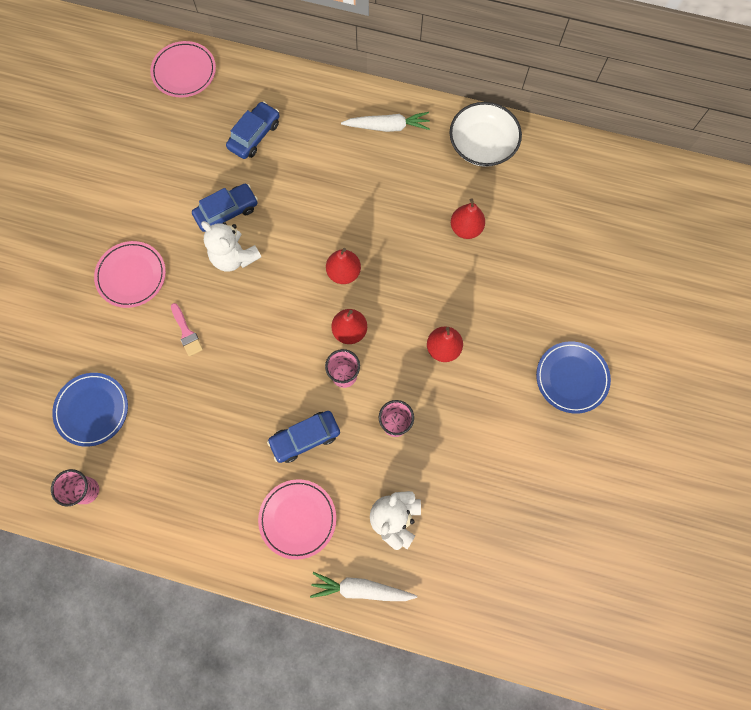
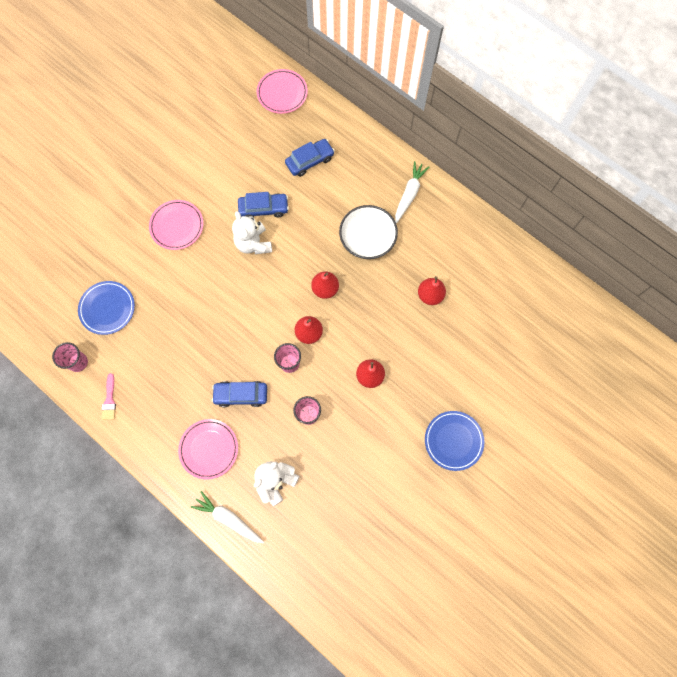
camera: 25 degrees right, 0 degrees up
pink brush [171,303,203,356] -> pink brush moved to [102,373,116,420]
white carrot [341,112,430,132] -> white carrot turned 90 degrees counterclockwise [395,161,429,224]
white bowl [450,102,522,167] -> white bowl moved to [339,205,398,259]

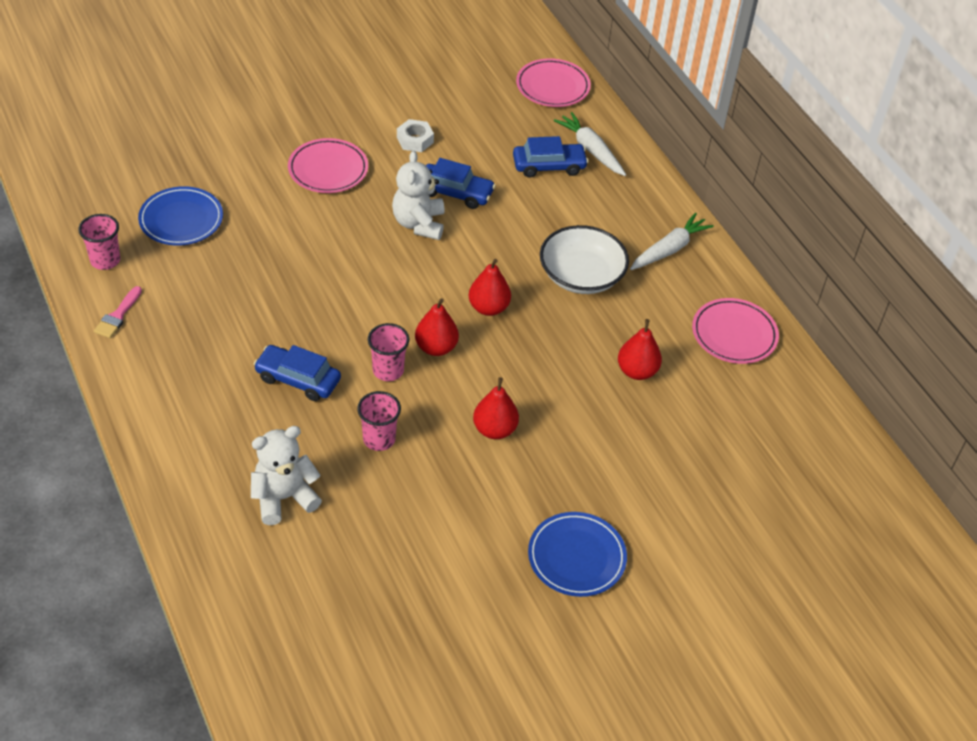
camera: 20 degrees right, 25 degrees down
pink plate [178,419,238,479] -> pink plate moved to [692,298,779,364]
white carrot [191,491,264,543] -> white carrot moved to [554,112,626,176]
none -> white nut [397,119,434,152]

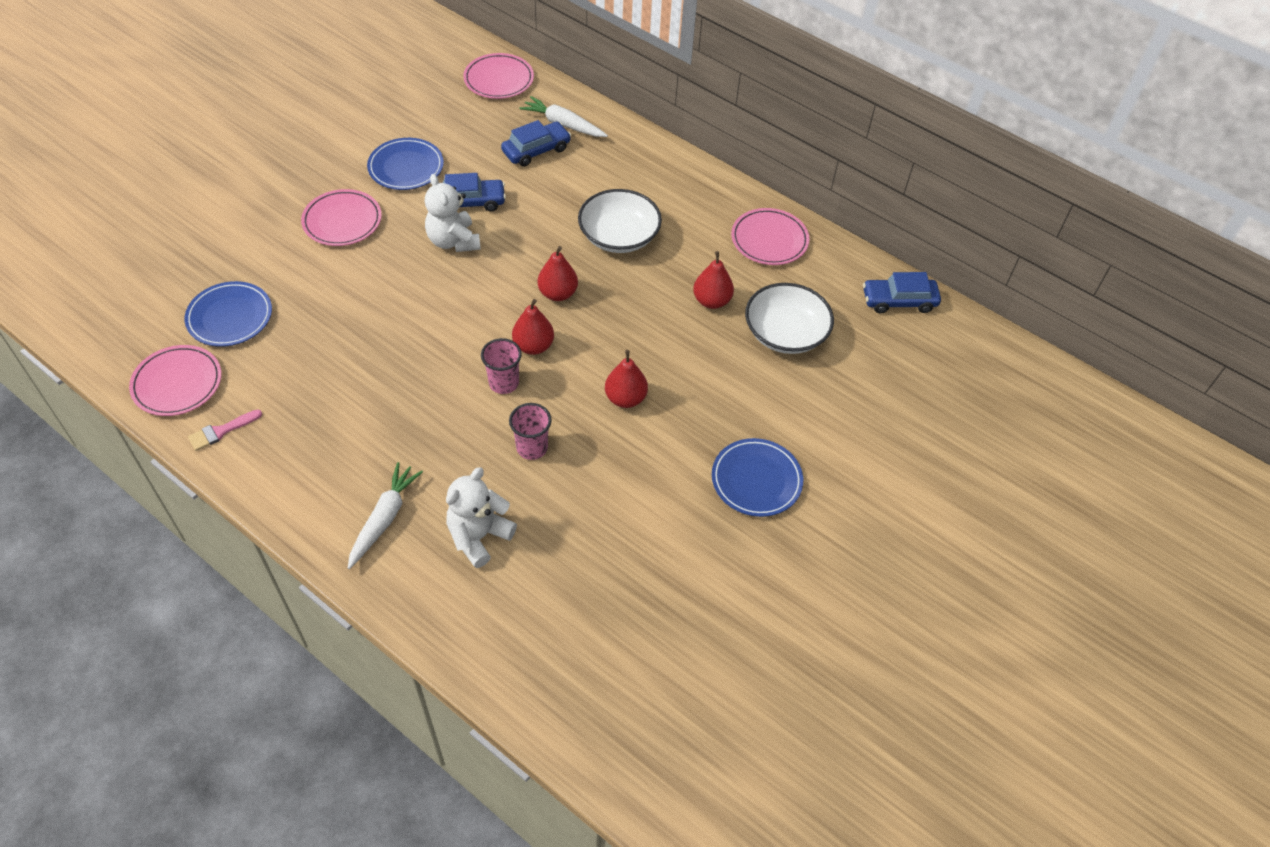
camera: 25 degrees left, 5 degrees up
pink cup [78,214,120,270] -> pink plate [129,345,222,416]
pink brush [94,286,142,338] -> pink brush turned 60 degrees clockwise [188,409,262,451]
blue car [254,345,341,401] -> blue car moved to [863,272,941,313]
white nut [397,119,434,152] -> blue plate [367,138,444,190]
white carrot [630,213,714,270] -> white carrot moved to [348,462,423,569]
none -> white bowl [745,283,834,354]

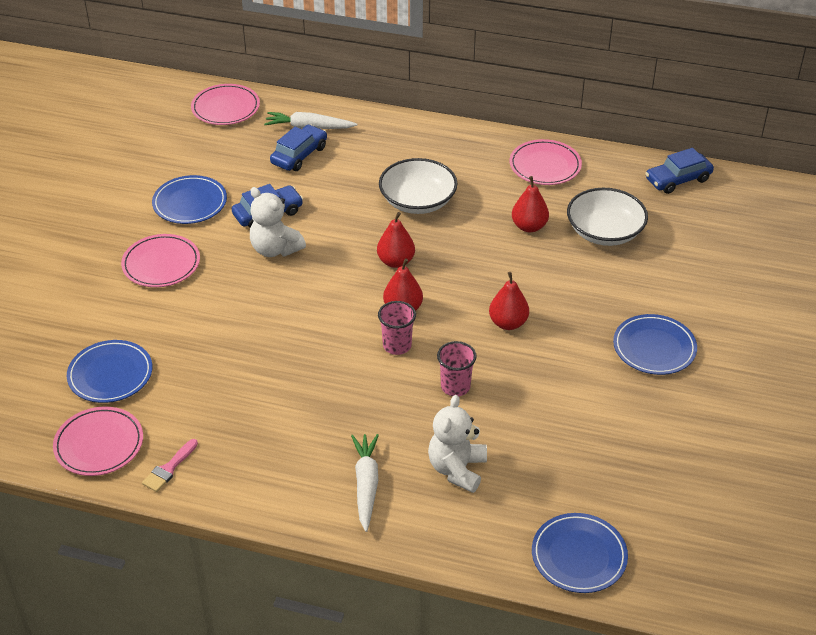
camera: 20 degrees left, 10 degrees down
none -> blue plate [532,513,628,593]

